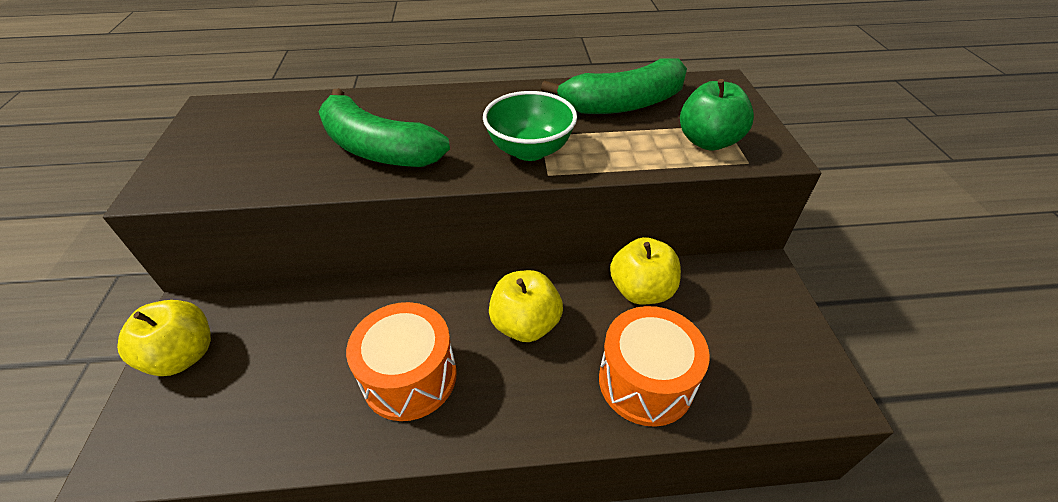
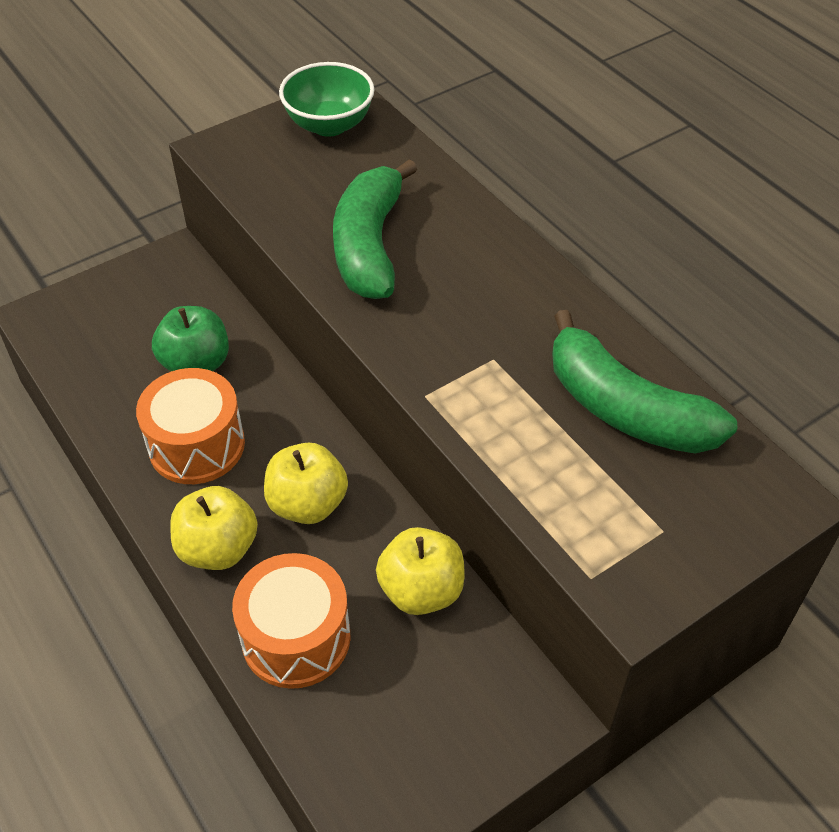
camera: 60 degrees right, 5 degrees up
yellow apple [117,300,211,376] -> yellow apple moved to [170,486,258,570]
green bowl [483,91,577,161] -> green bowl moved to [279,62,375,137]
green apple [680,79,754,150] -> green apple moved to [152,306,229,371]

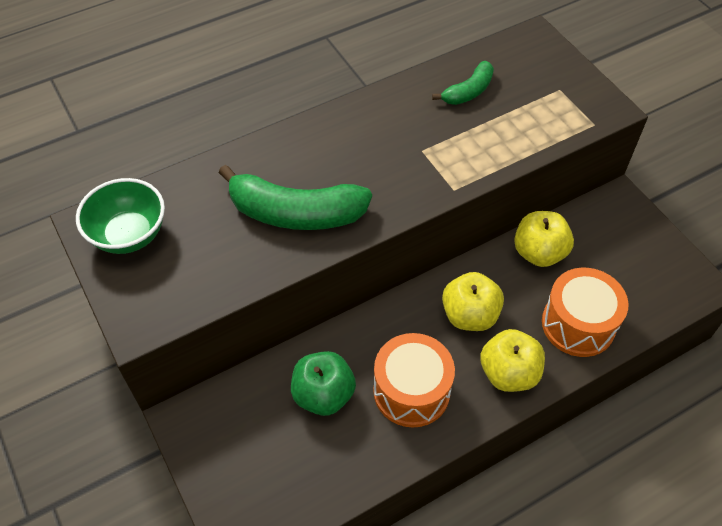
camera: 85 degrees left, 5 degrees up
green banana [552,310,737,454] -> green banana [432,61,494,105], size x0.55

